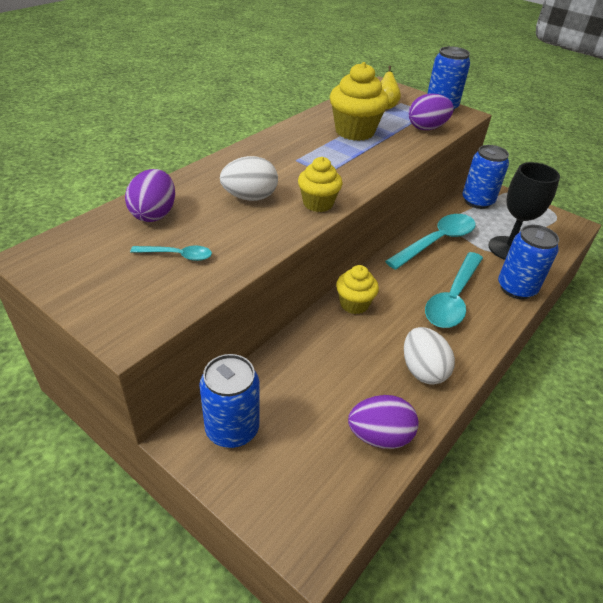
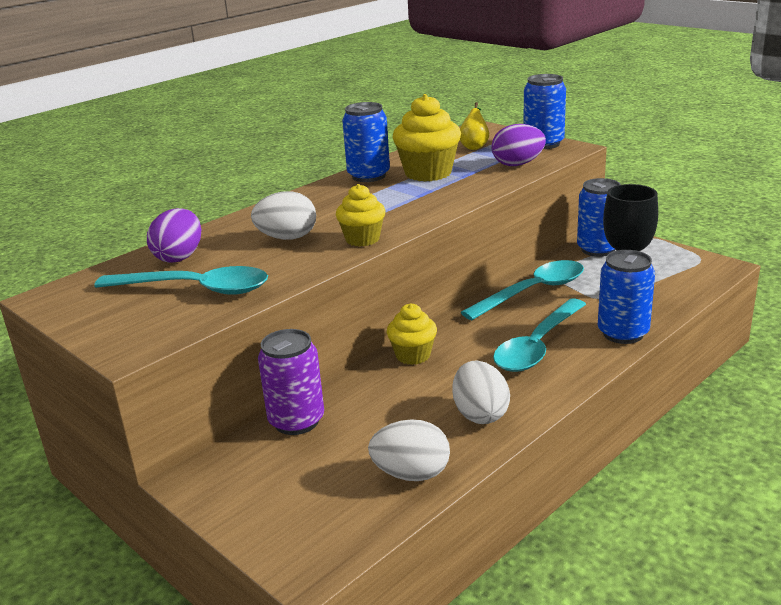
camera: 10 degrees right, 15 degrees down
turquoise spoon [130,246,212,261] -> turquoise spoon [94,266,268,295], size x2.06
blue can [199,354,260,448] -> blue can moved to [342,102,390,182]
purple egg [348,395,419,449] -> white egg [368,419,450,481]
none -> purple can [258,329,324,435]

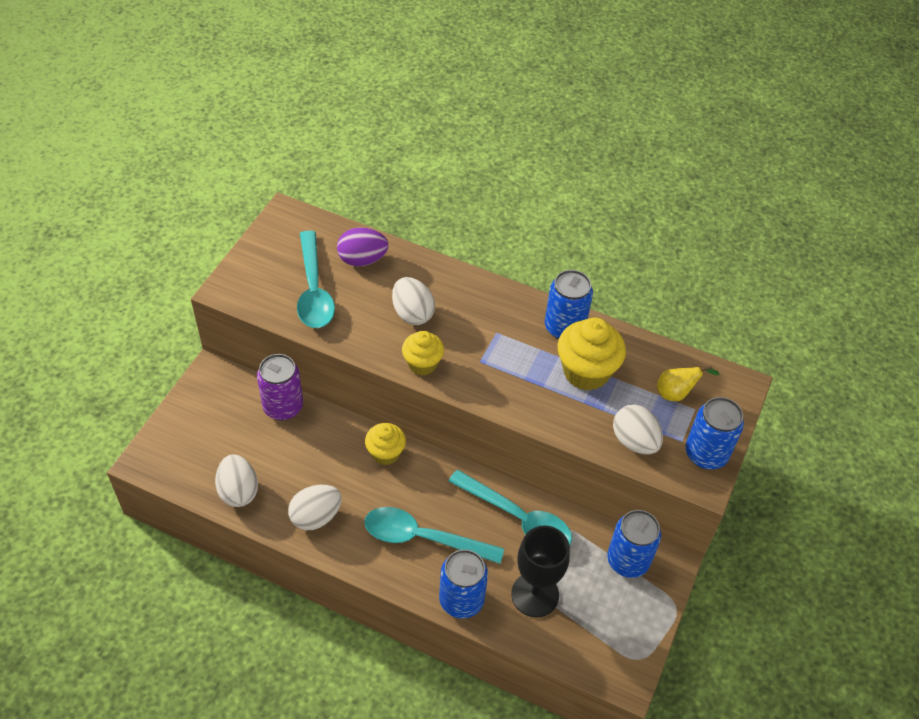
camera: 65 degrees right, 25 degrees up
purple egg [491,124,546,166] -> white egg [613,404,663,454]

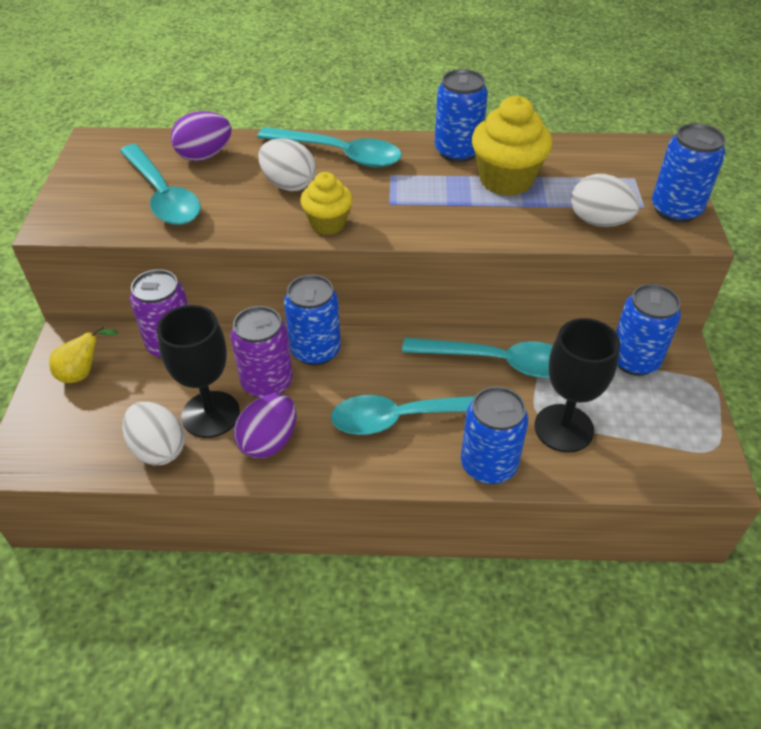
camera: 20 degrees left, 5 degrees down
white egg [288,485,342,530] -> purple egg [234,394,297,458]
yellow cupcake [365,423,406,465] -> blue can [284,275,341,366]
yellow pear [657,366,720,401] -> yellow pear moved to [49,325,119,383]
none -> black goblet [157,305,240,438]
none -> purple can [231,306,293,398]
none -> turquoise spoon [257,127,402,167]

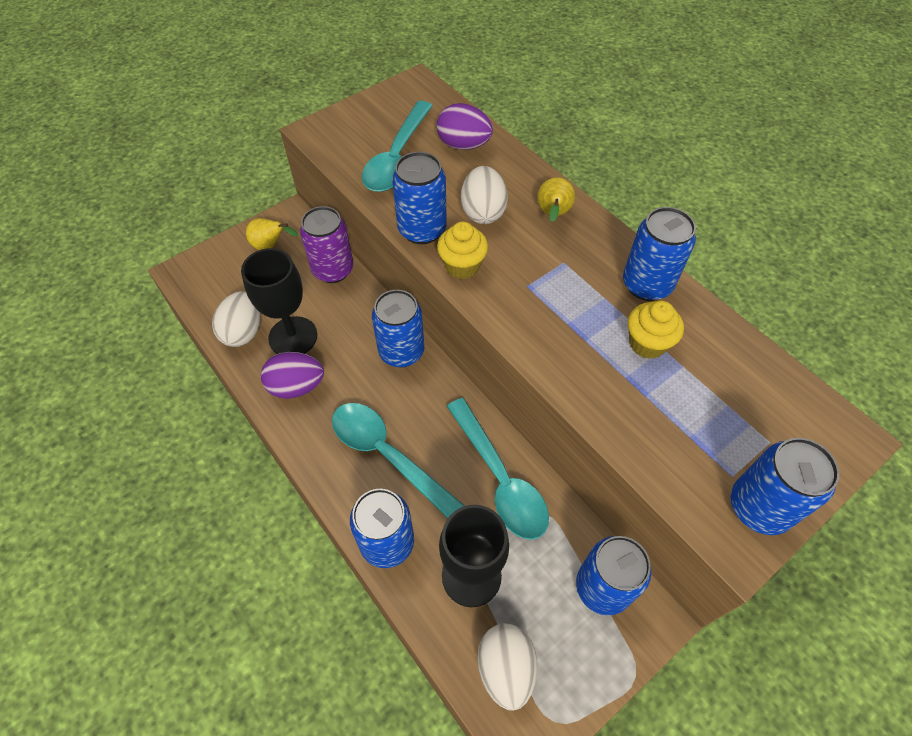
camera: 50 degrees right, 10 degrees up
purple can [231,306,293,398] -> none
turquoise spoon [257,127,402,167] -> yellow pear [537,177,575,222]
yellow cupcake [472,96,552,196] -> yellow cupcake [628,301,684,359], size x0.62
white egg [571,174,640,227] -> white egg moved to [477,623,537,710]
none -> blue can [392,152,447,244]

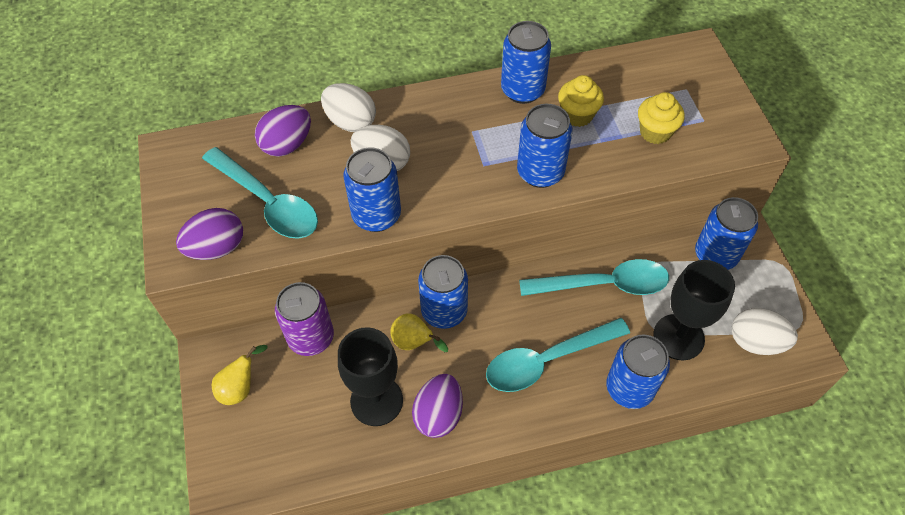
camera: 65 degrees left, 0 degrees up
white egg [212,291,260,347] -> white egg moved to [321,83,376,132]
yellow cupcake [437,222,488,279] -> yellow cupcake moved to [638,92,685,144]
yellow pear [537,177,575,222] -> yellow pear moved to [390,313,448,352]
blue can [730,438,839,535] -> blue can moved to [517,104,572,188]
none -> purple egg [176,208,243,260]

